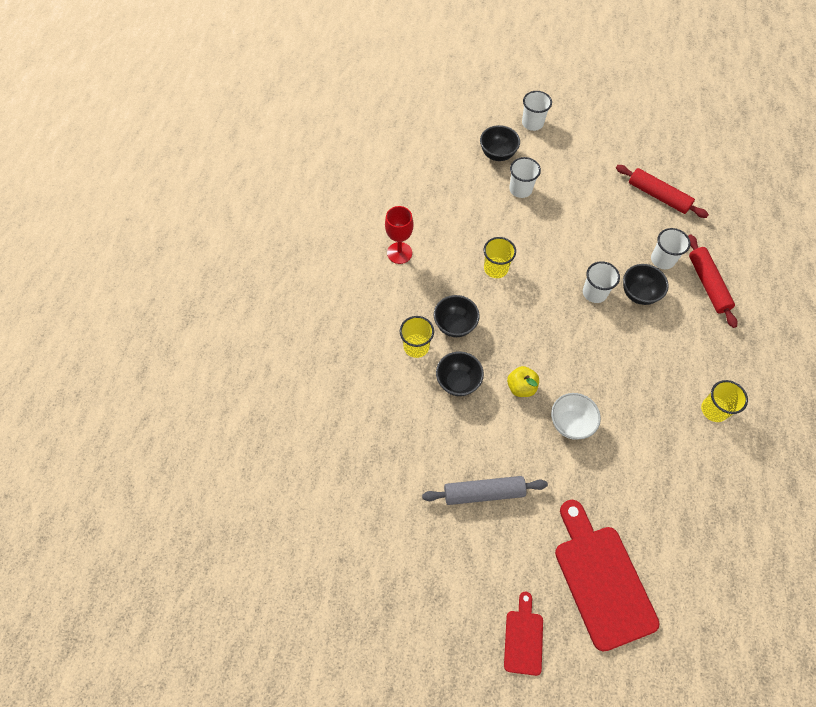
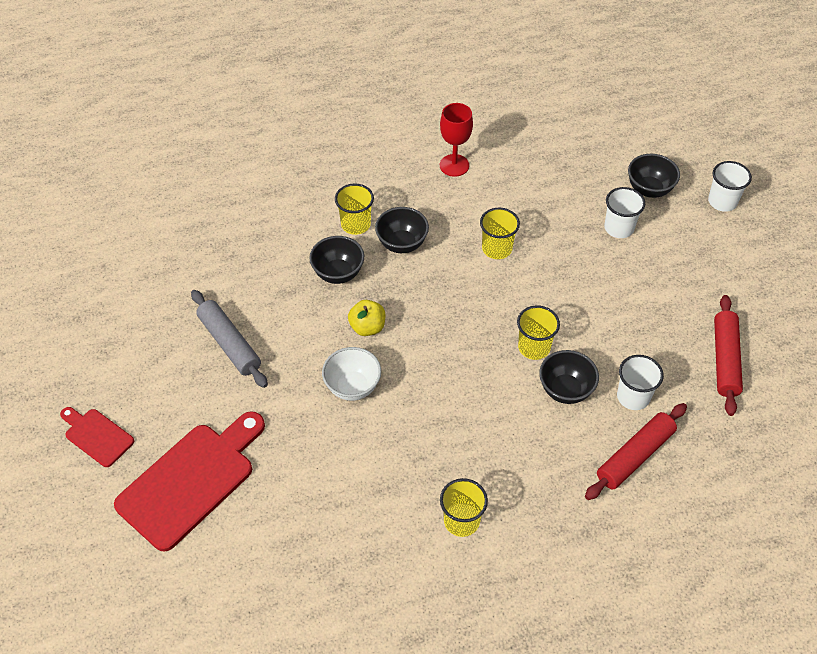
camera: 60 degrees right, 10 degrees down
red cutting board [504,592,543,676] -> red cutting board turned 120 degrees counterclockwise [60,407,134,467]
white cup [583,261,620,303] -> yellow cup [517,305,560,360]

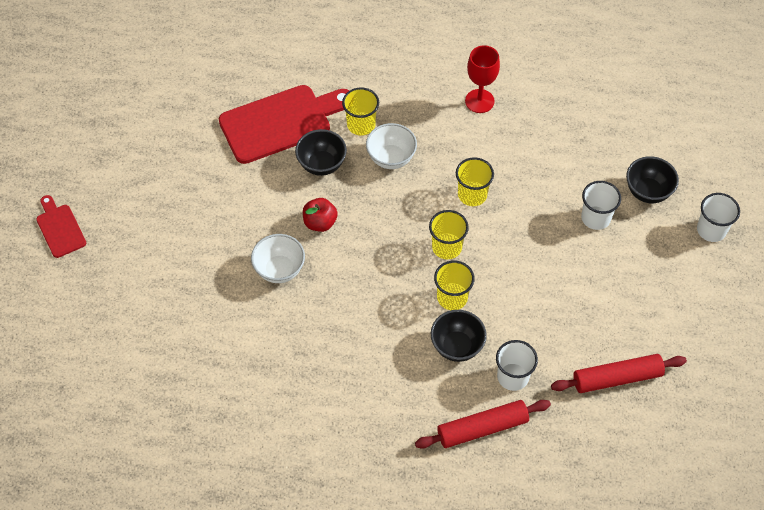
camera: 25 degrees right, 5 degrees up
red cutting board [114,411,265,552] -> red cutting board moved to [219,85,350,164]
grey rolling pin [191,290,268,388] -> none
yellow apple [348,300,386,336] -> red apple [303,198,338,232]
black bowl [375,207,429,253] -> white bowl [366,123,417,169]
yellow cup [440,478,488,537] -> yellow cup moved to [429,210,469,259]
red rolling pin [714,295,743,416] -> red rolling pin turned 45 degrees clockwise [551,354,687,393]

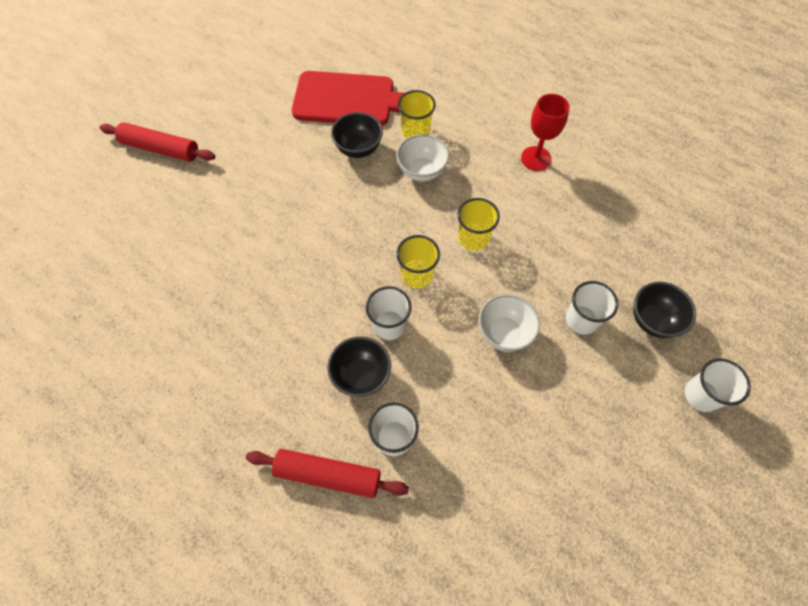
camera: 30 degrees right, 5 degrees up
red cutting board [36,195,86,258] -> none
white bowl [251,234,305,283] -> white bowl moved to [478,294,540,352]
red apple [303,198,338,232] -> none
yellow cup [434,260,475,310] -> white cup [366,286,412,340]
red rolling pin [551,354,687,393] -> red rolling pin moved to [99,122,215,162]

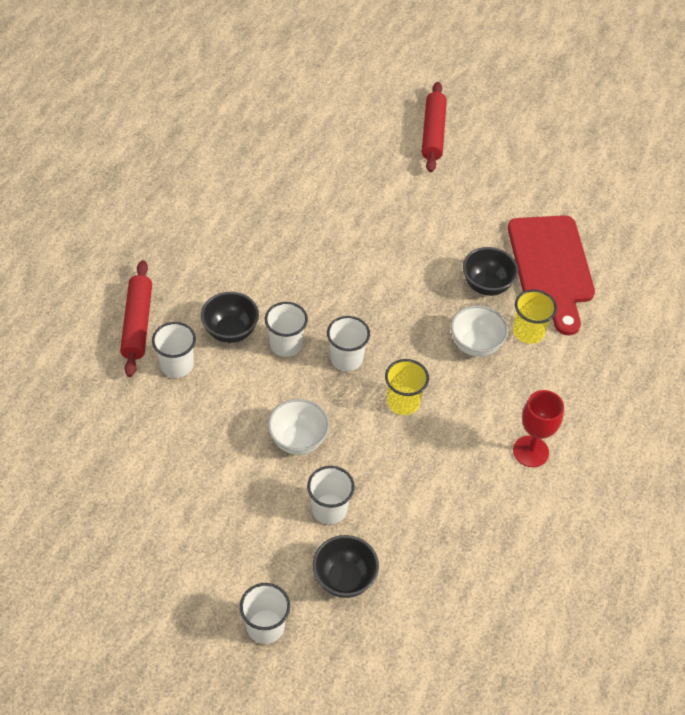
camera: 75 degrees right, 10 degrees down
yellow cup [396,235,440,288] -> white cup [327,316,370,371]

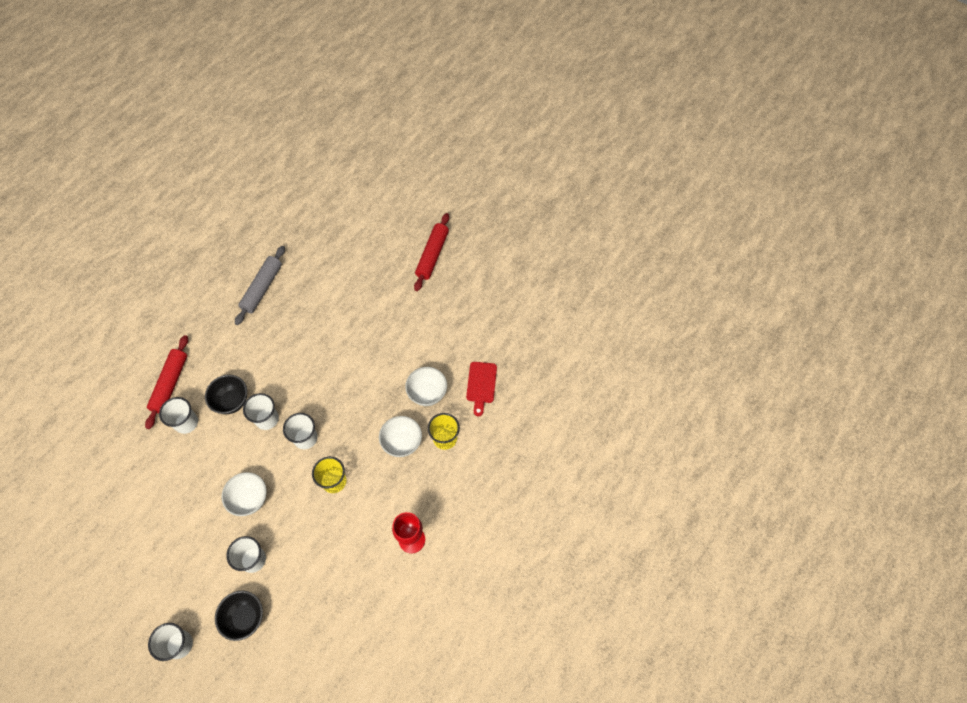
camera: 15 degrees right, 10 degrees up
black bowl [463,247,518,296] -> white bowl [405,367,447,406]
red cutting board [508,215,595,335] -> red cutting board [466,362,497,416], size x0.52
none -> grey rolling pin [235,246,285,325]

